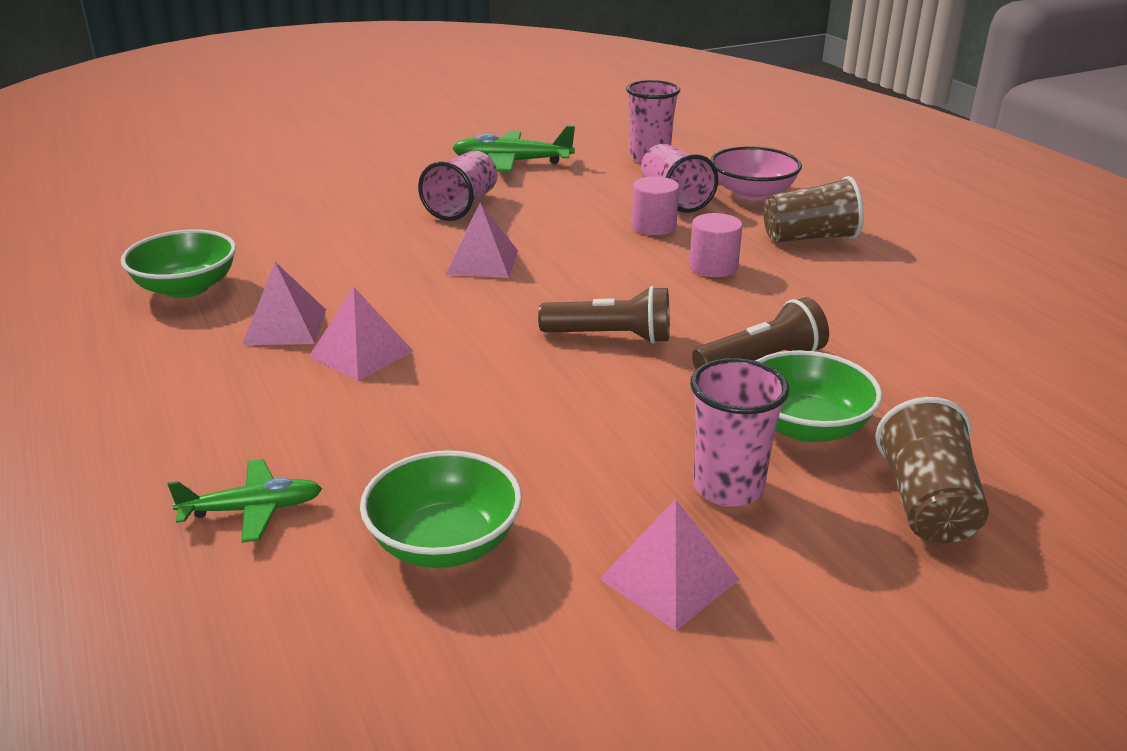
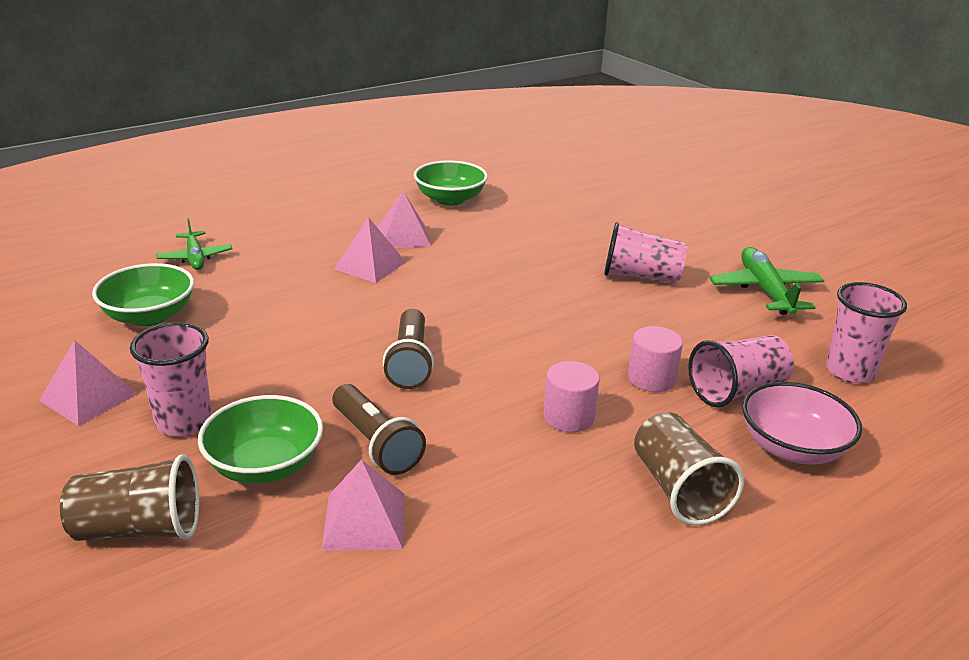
camera: 80 degrees right, 0 degrees up
pink pyramid [446,203,518,278] -> pink pyramid moved to [321,459,405,551]

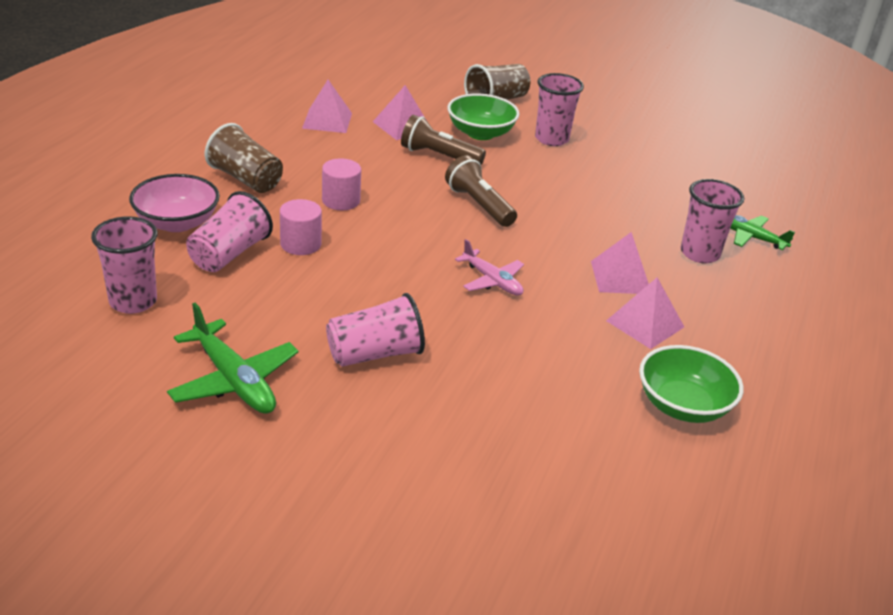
camera: 145 degrees right, 5 degrees up
pink pyramid [39,340,137,426] -> pink pyramid moved to [302,80,352,133]
green bowl [92,263,194,326] -> none
none -> pink plane [455,239,524,296]
none -> pink cup [681,179,744,263]

